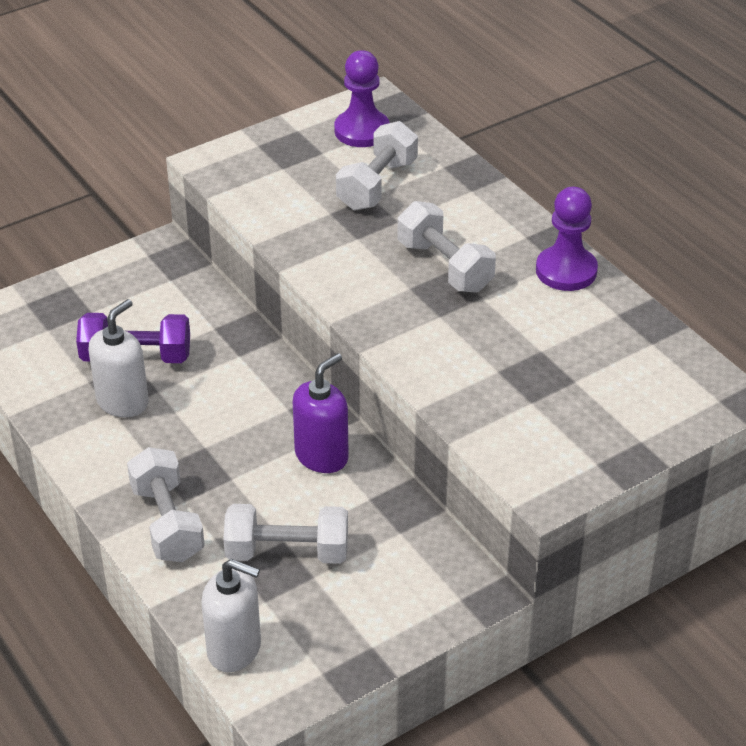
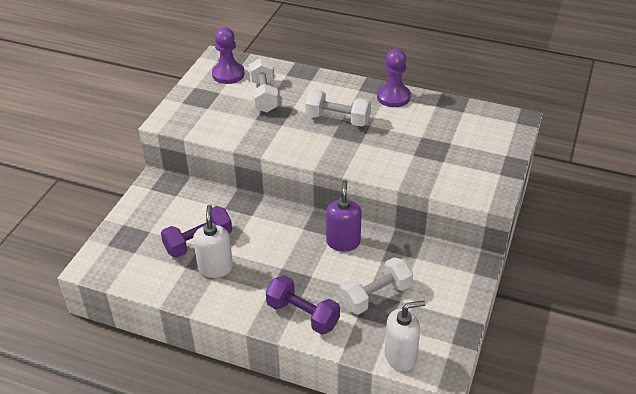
camera: 35 degrees left, 0 degrees up
white dumbbell [127,447,205,562] -> purple dumbbell [266,275,340,335]

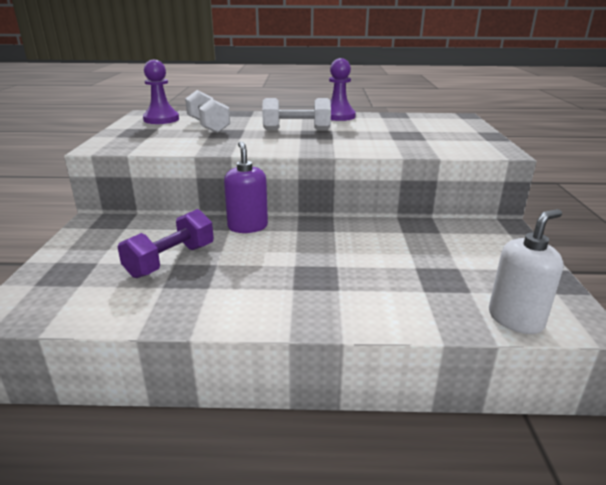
camera: 20 degrees left, 15 degrees down
white soap dispenser [193,205,233,278] -> none
purple dumbbell [266,275,340,335] -> none
purple soap dispenser [326,180,362,251] -> purple soap dispenser moved to [224,141,268,233]
white dumbbell [340,257,413,315] -> none

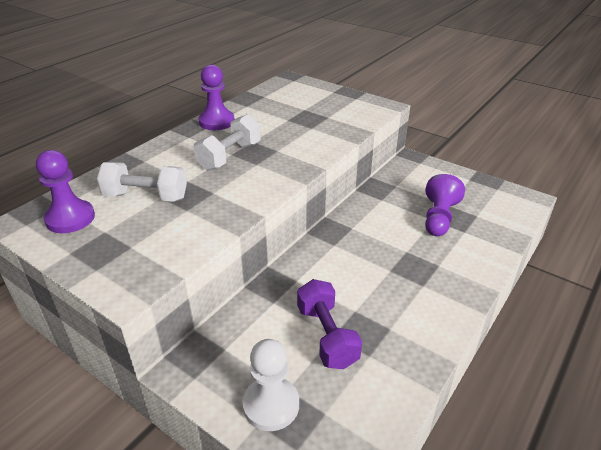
camera: 55 degrees left, 10 degrees up
purple soap dispenser [224,141,268,233] -> none
white soap dispenser [489,209,564,334] -> none
none -> white pawn [243,339,299,431]
none -> purple pawn [425,174,465,236]

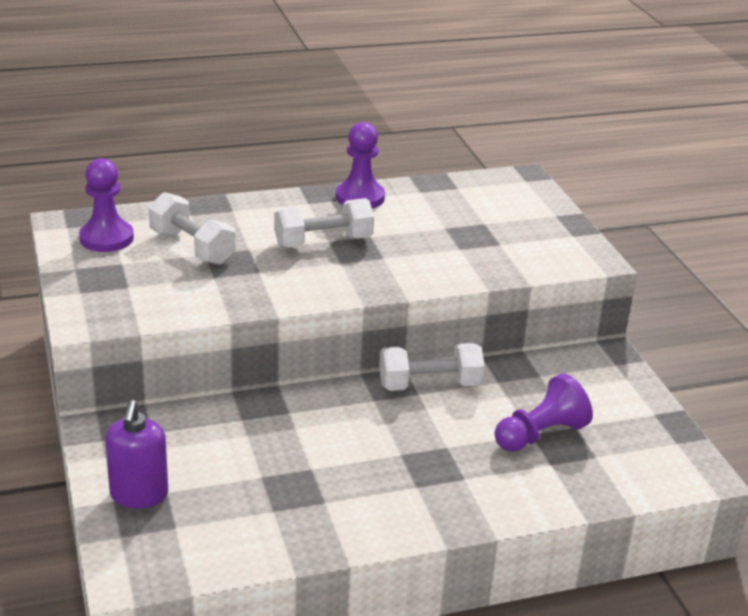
camera: 35 degrees right, 5 degrees down
white pawn [243,339,299,431] -> purple soap dispenser [105,400,168,508]
purple dumbbell [297,279,362,369] -> none
none -> white dumbbell [379,343,485,391]

